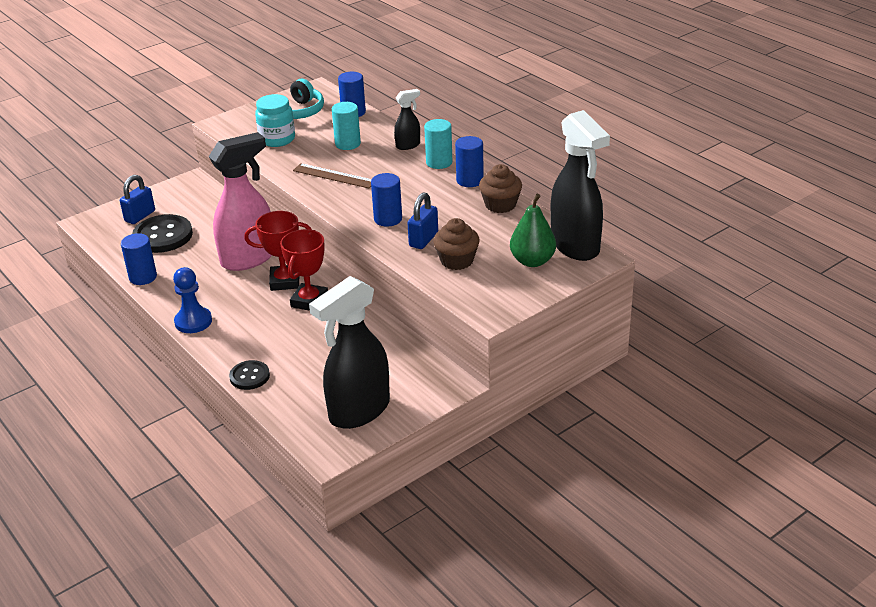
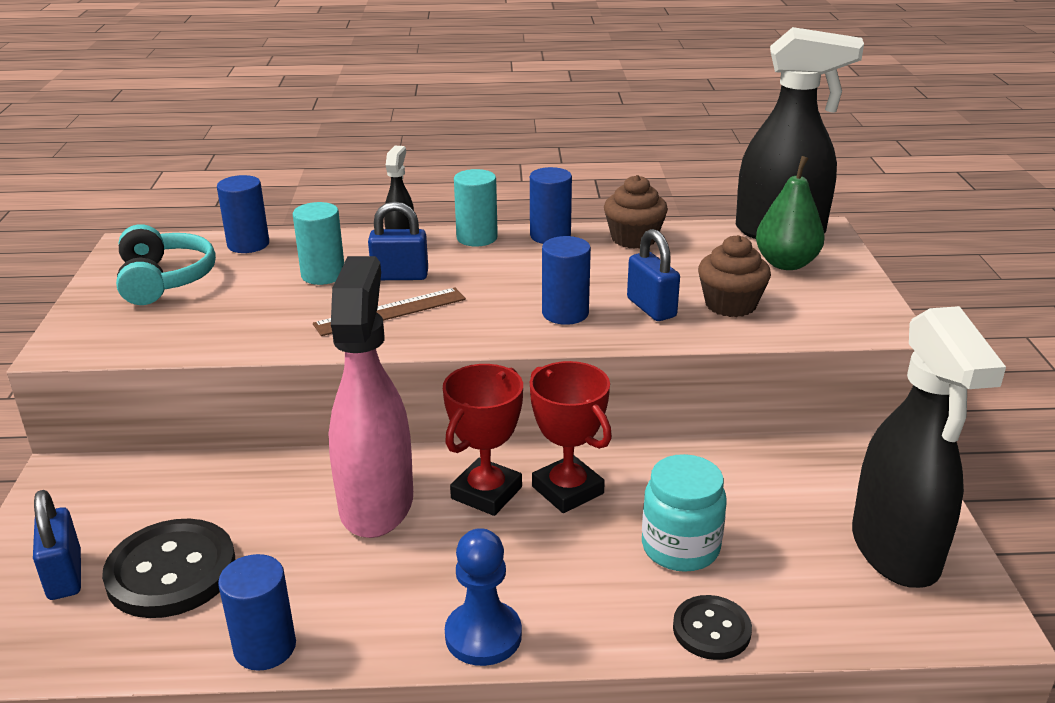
camera: 55 degrees left, 5 degrees down
turquoise jar [255,94,295,147] -> turquoise jar moved to [642,454,727,572]
none -> blue padlock [368,201,428,280]

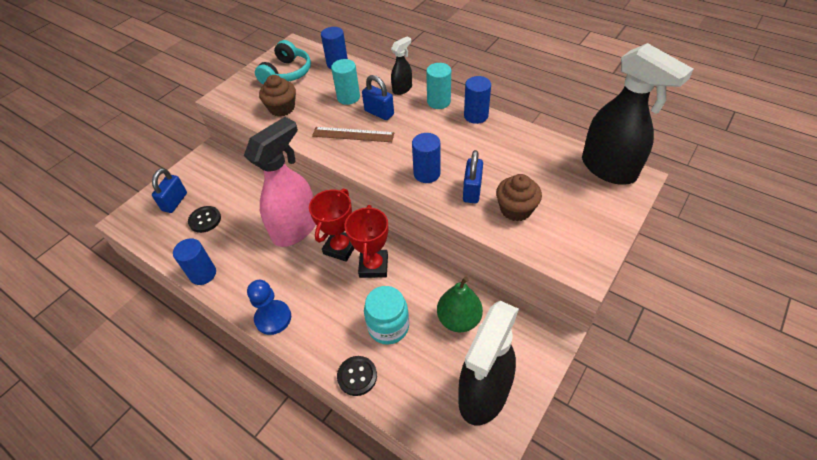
camera: 40 degrees right, 20 degrees up
black button [102,519,235,618] -> black button [188,206,221,233], size x0.58
red trophy [443,364,523,516] -> red trophy turned 45 degrees counterclockwise [309,189,354,262]
brown cupcake [604,175,668,249] -> brown cupcake moved to [259,75,296,116]
green pear [756,156,825,270] -> green pear moved to [437,276,483,332]

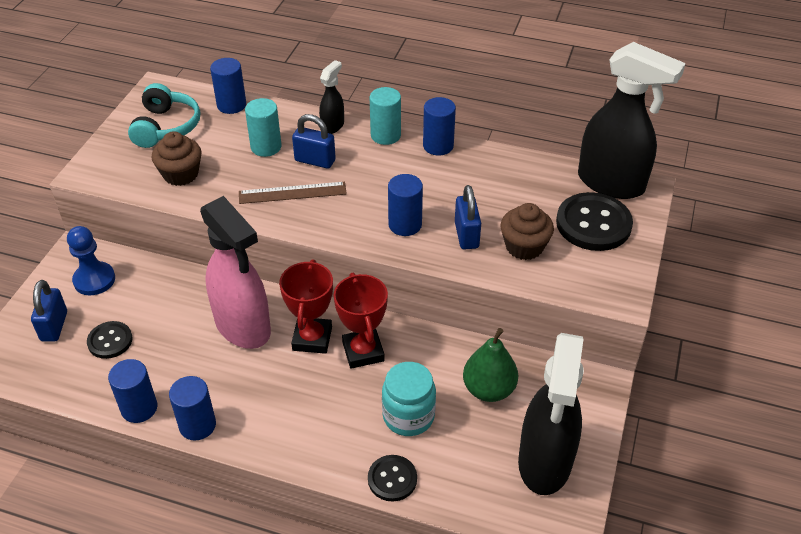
camera: 20 degrees left, 5 degrees down
pink spray bottle [244,117,316,247] -> pink spray bottle turned 120 degrees clockwise [200,196,271,349]
blue pawn [247,280,291,335] -> blue pawn moved to [67,226,115,295]
none -> blue cylinder [169,376,216,441]
none -> black button [556,192,633,251]

